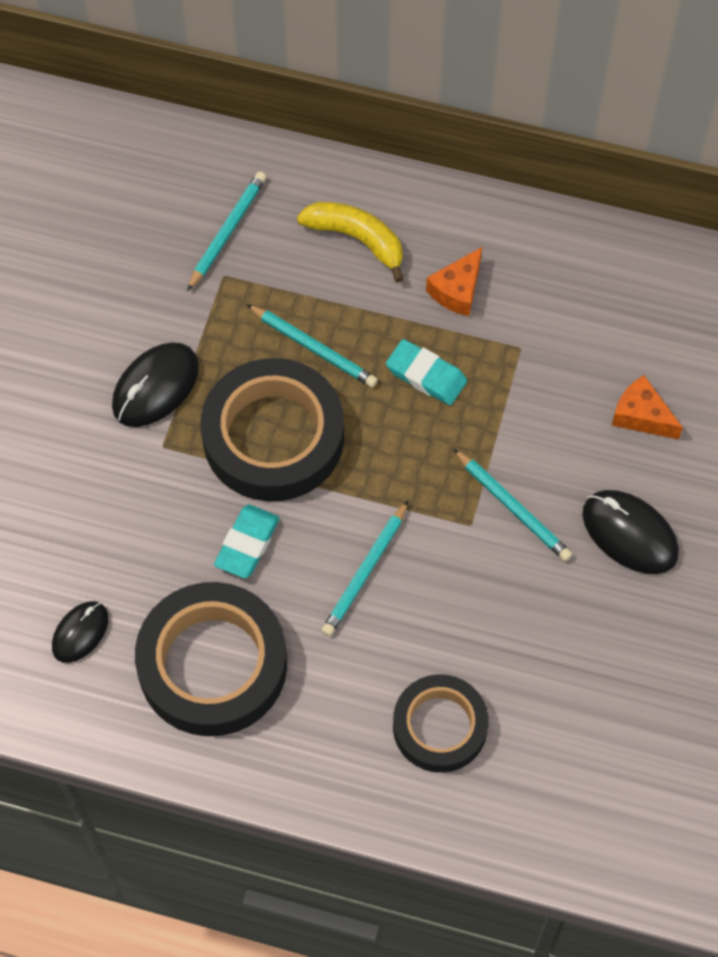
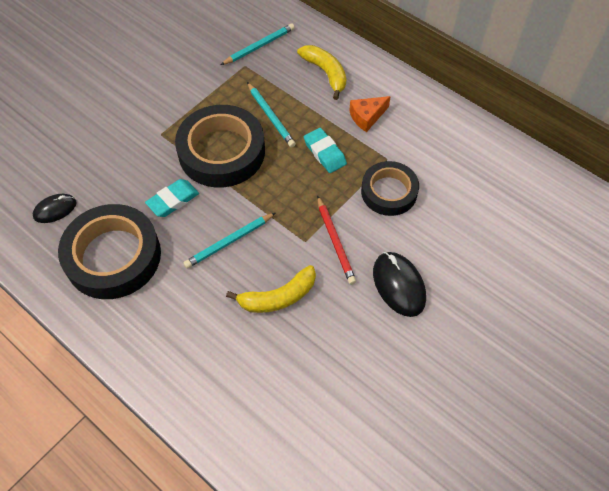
camera: 25 degrees right, 5 degrees down
black mouse [112,342,199,427] -> none
black tape [393,674,489,773] -> black tape moved to [361,161,419,216]
turquoise pencil [453,449,572,561] -> red pencil [317,195,356,285]
orange cheese [612,375,683,439] -> none
none -> yellow banana [226,265,316,313]

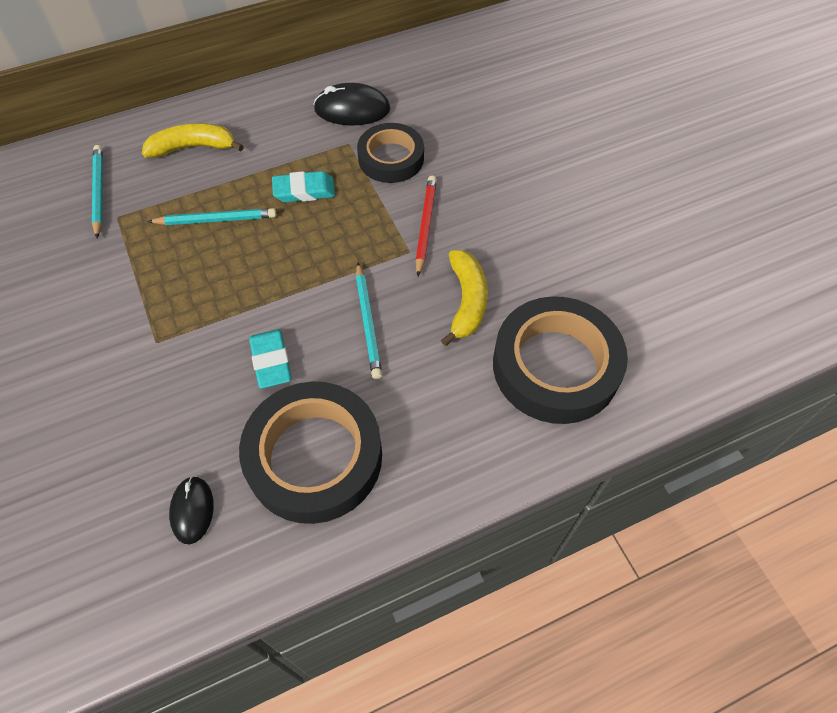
camera: 65 degrees left, 0 degrees up
black tape [175,105,265,187] -> black tape moved to [493,296,628,424]
red pencil [317,195,356,285] -> red pencil turned 90 degrees counterclockwise [415,176,437,276]
orange cheese [349,96,391,132] -> none
black mouse [373,252,426,317] -> black mouse moved to [313,83,390,126]

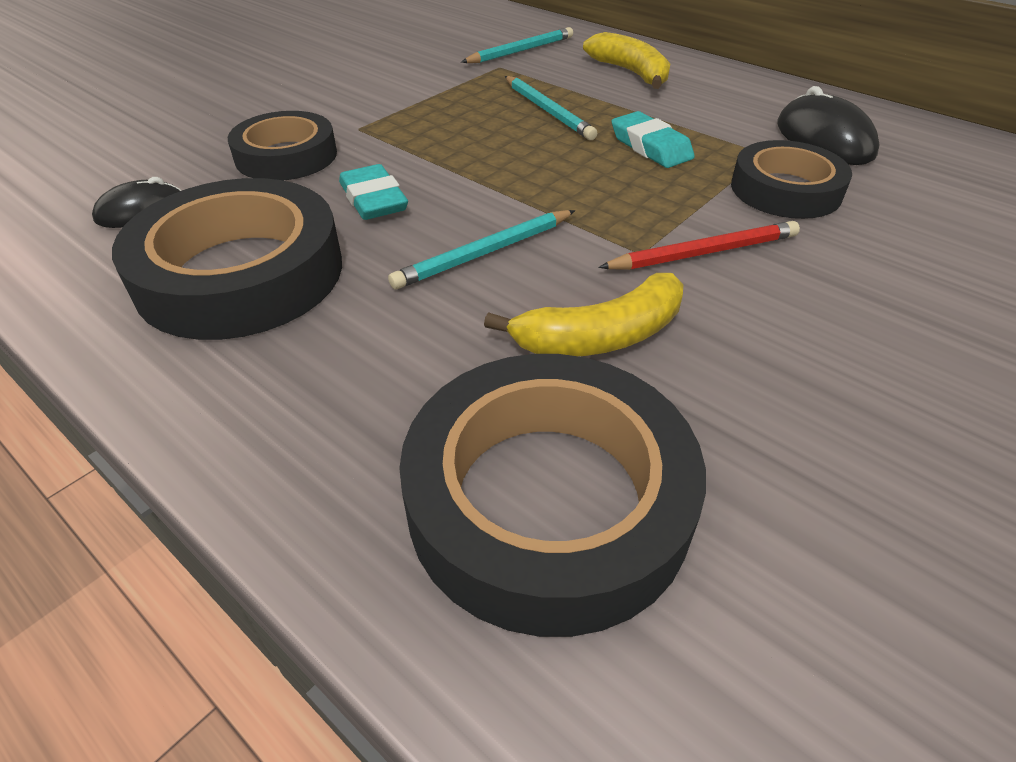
camera: 65 degrees right, 15 degrees down
turquoise eraser [249,329,292,389] -> turquoise eraser turned 75 degrees counterclockwise [339,164,408,220]
none -> black tape [228,111,337,180]

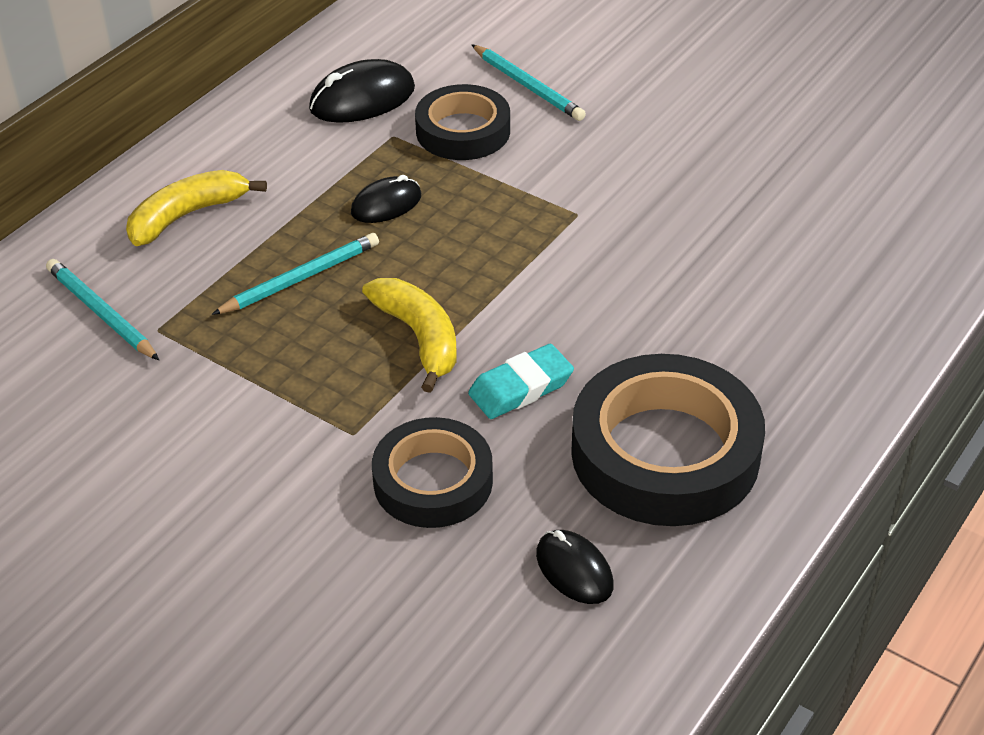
camera: 95 degrees left, 0 degrees up
turquoise pencil [388,210,575,289] -> turquoise pencil moved to [471,44,586,121]
black tape [399,354,706,637] -> none
yellow banana [484,273,684,356] -> yellow banana moved to [362,278,457,393]
red pencil [598,221,800,270] -> none
turquoise eraser [612,111,695,168] -> black mouse [351,175,421,223]

